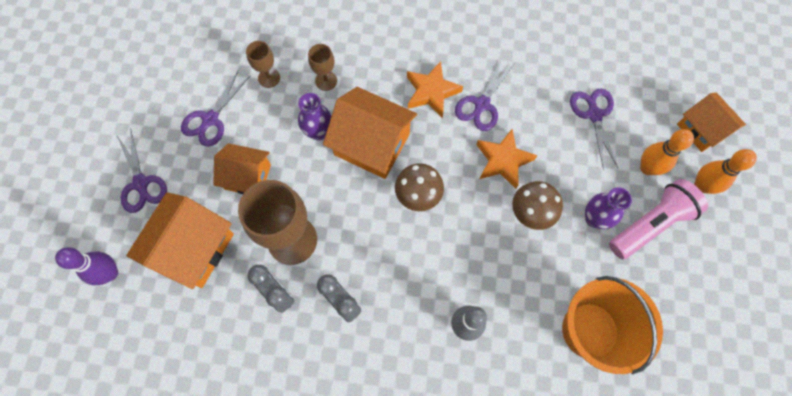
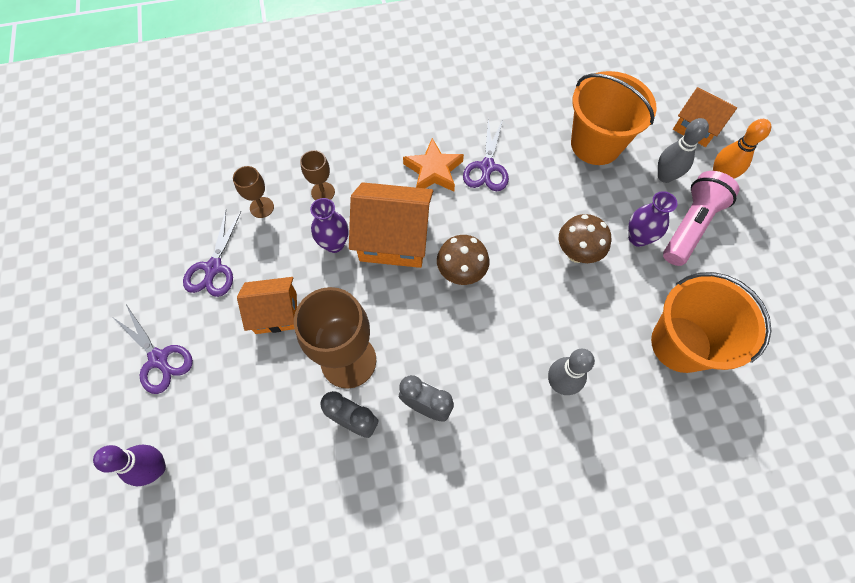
camera: 20 degrees left, 5 degrees down
orange house [126,192,234,289] -> none
orange star [476,129,538,189] -> none
purple scissors [570,89,618,170] -> orange bucket [571,71,657,165]
orange bowling pin [640,129,694,175] -> grey bowling pin [658,118,709,183]

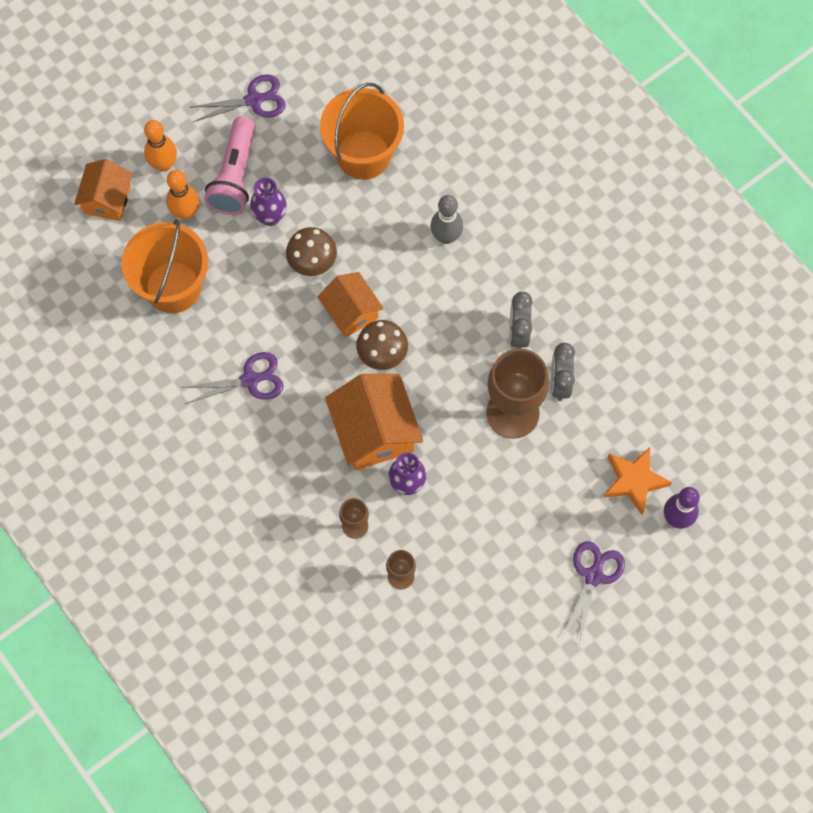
camera: 115 degrees left, 5 degrees up
purple scissors [183,211,241,297] -> purple scissors moved to [191,74,286,122]
orange house [237,277,297,334] -> orange house moved to [318,272,384,337]
orange star [403,138,464,192] -> orange star moved to [603,447,672,515]
grey bowling pin [658,118,709,183] -> orange bowling pin [166,170,199,220]
pink flashlight [663,171,740,266] -> pink flashlight turned 90 degrees counterclockwise [204,116,256,215]

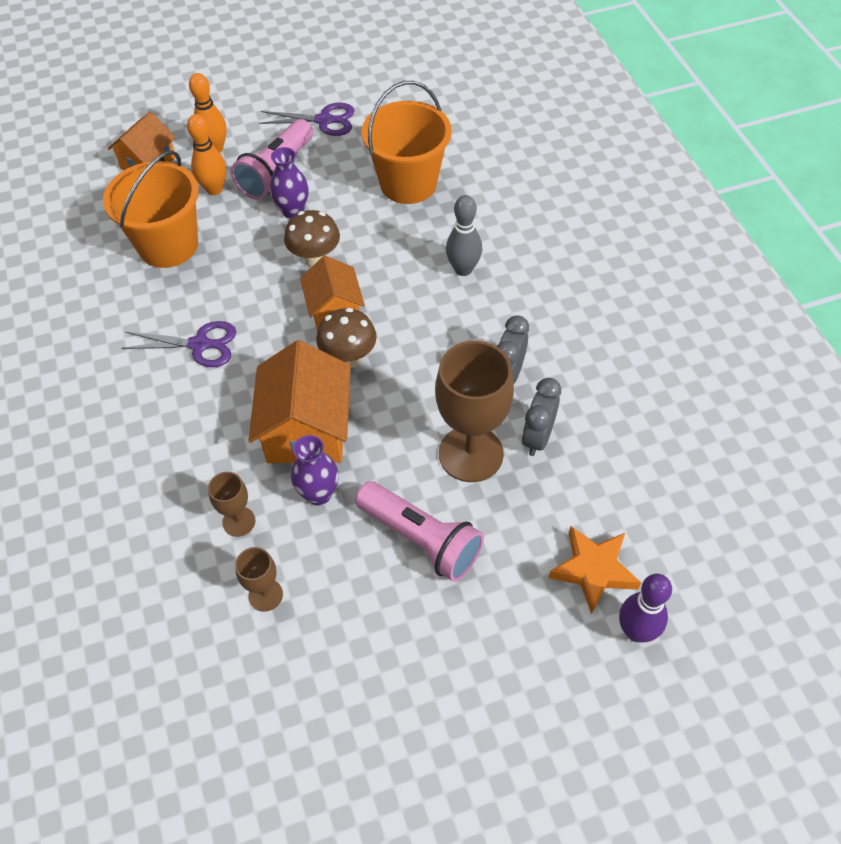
camera: 20 degrees right, 15 degrees down
purple scissors [563,541,625,644] -> none
none -> pink flashlight [355,481,484,582]

